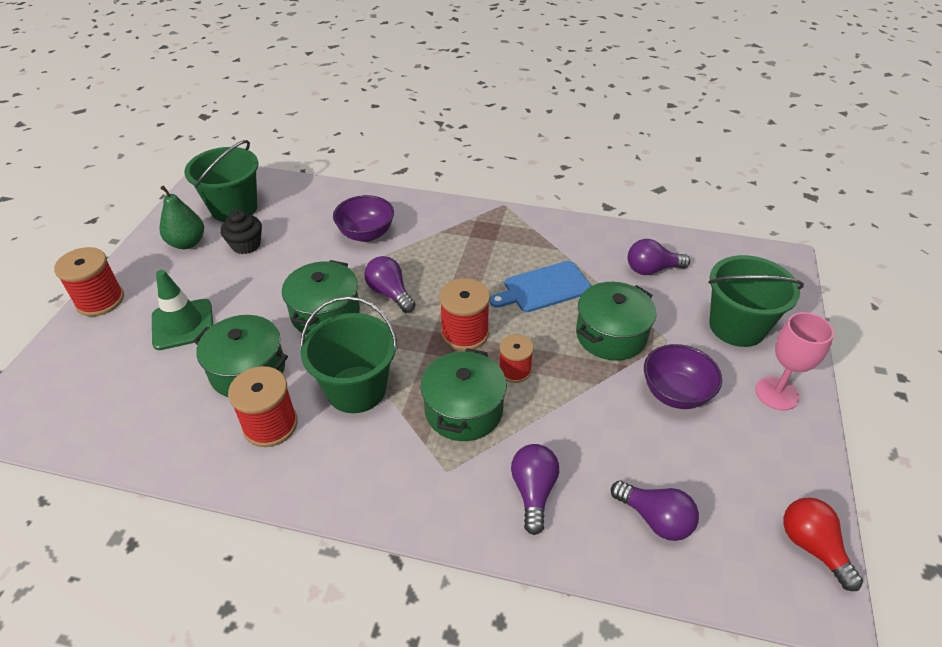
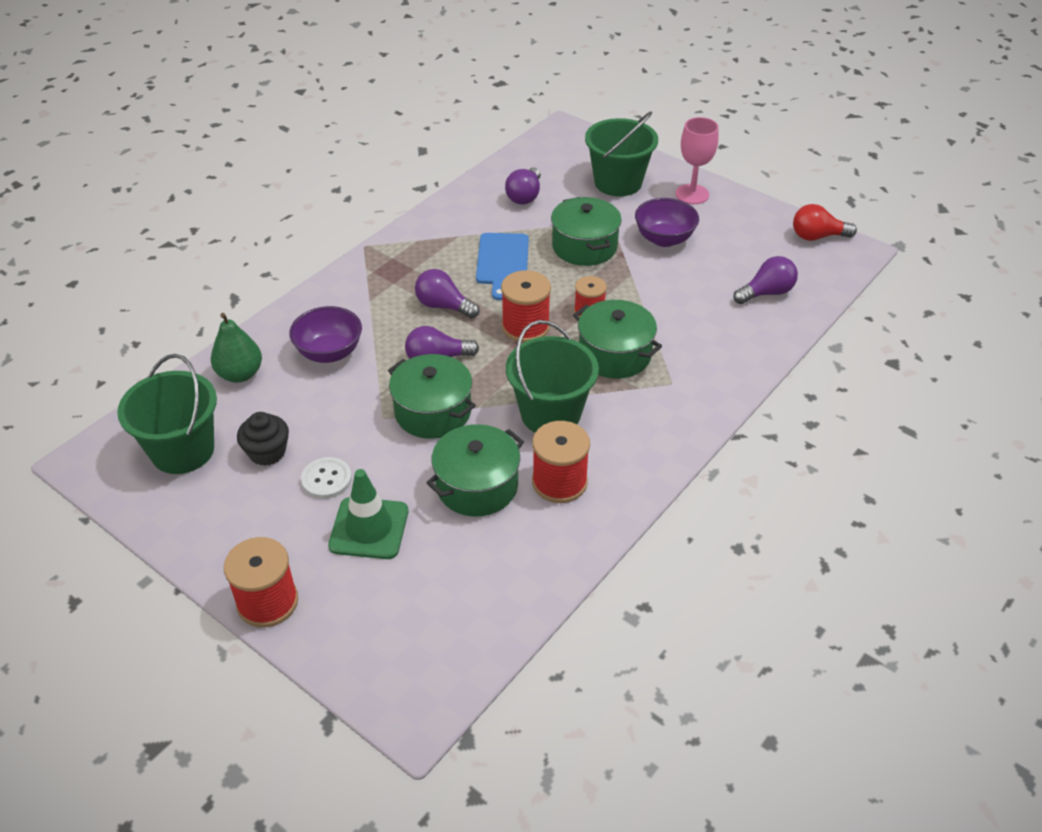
camera: 65 degrees left, 0 degrees up
green pear [160,185,204,249] -> green pear moved to [211,313,262,383]
purple light bulb [511,444,559,535] -> purple light bulb moved to [415,269,480,319]
none -> white button [301,457,352,499]

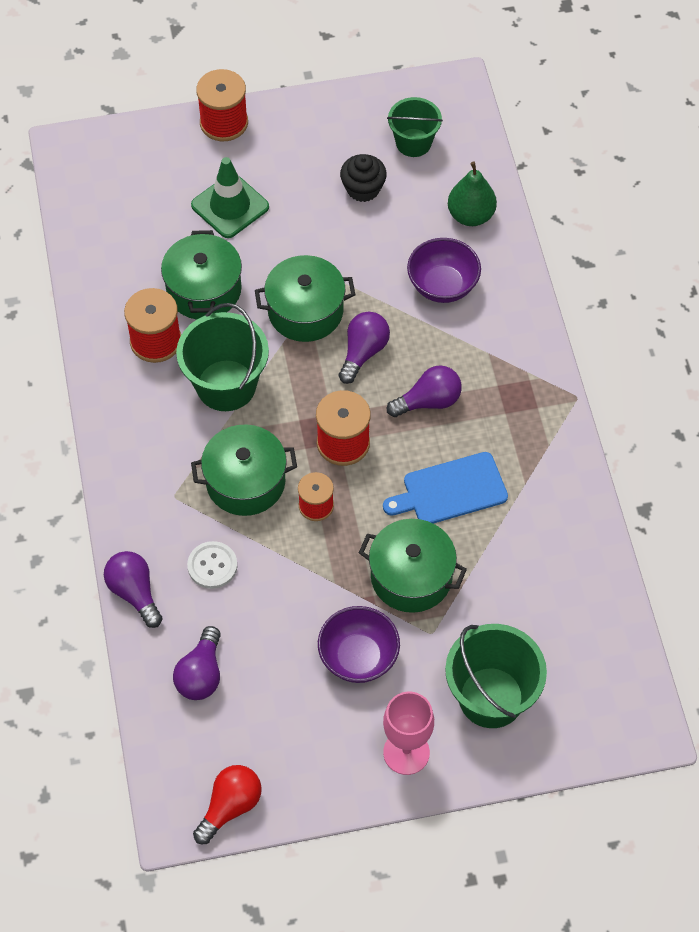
camera: 130 degrees right, 15 degrees up
green bucket [117,354,217,474] -> green bucket [387,97,443,157], size x0.64
white button [301,457,352,499] -> white button moved to [187,541,237,589]
blue cutting board [476,233,529,300] -> blue cutting board turned 60 degrees counterclockwise [383,452,508,524]
purple light bulb [505,167,541,204] -> purple light bulb moved to [104,551,163,628]

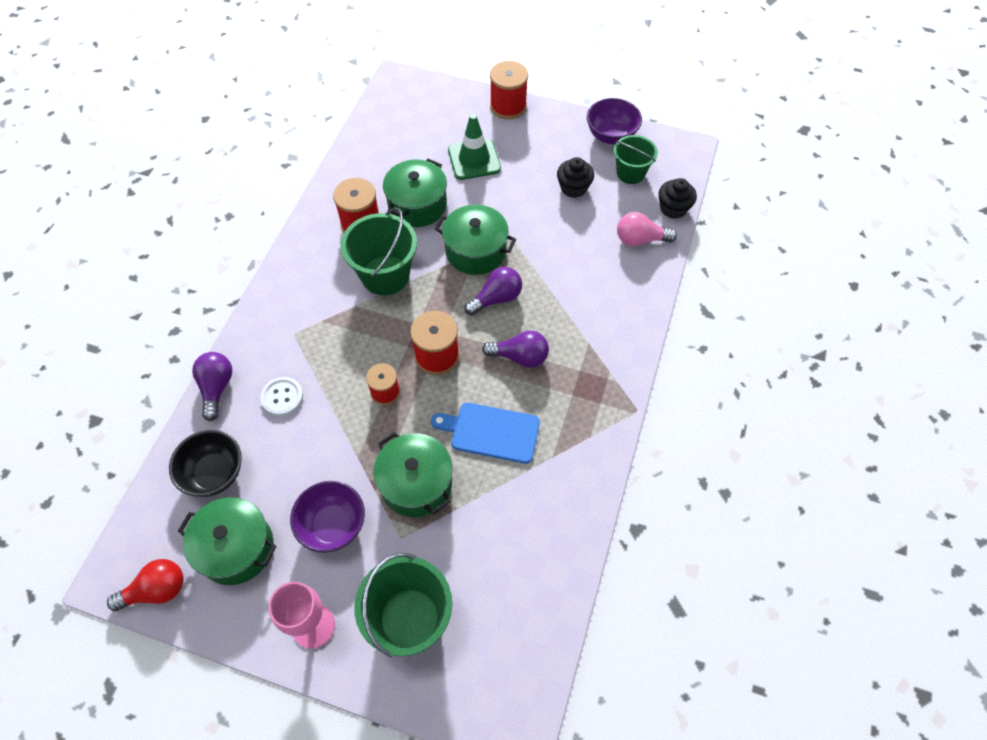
camera: 30 degrees right, 0 degrees up
purple light bulb [173,626,221,700] -> black bowl [169,430,242,497]
green pot [191,425,297,516] -> green pot moved to [178,497,277,585]
purple bowl [407,238,481,303] -> purple bowl moved to [587,98,642,144]
green pear [448,162,497,226] -> pink light bulb [617,212,677,246]
none -> black cupcake [658,178,697,219]

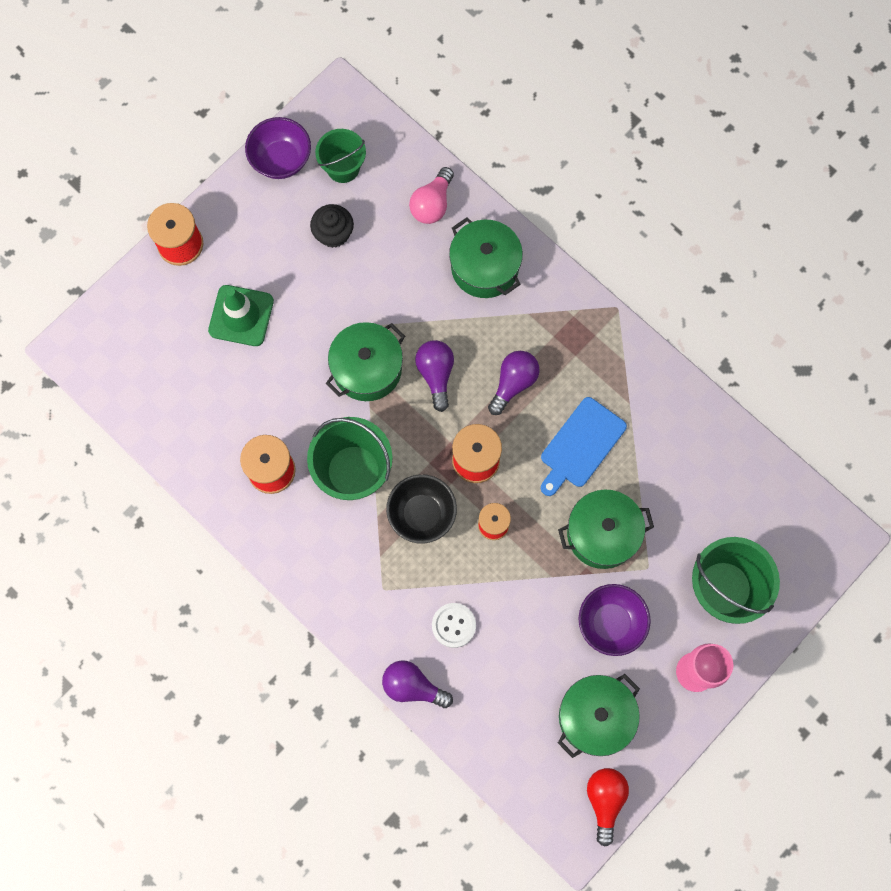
camera: 65 degrees left, 15 degrees up
black bowl [169,430,242,497] -> black bowl moved to [386,474,457,544]
green pot [383,159,447,227] -> green pot moved to [449,217,523,298]
black cupcake [658,178,697,219] -> none

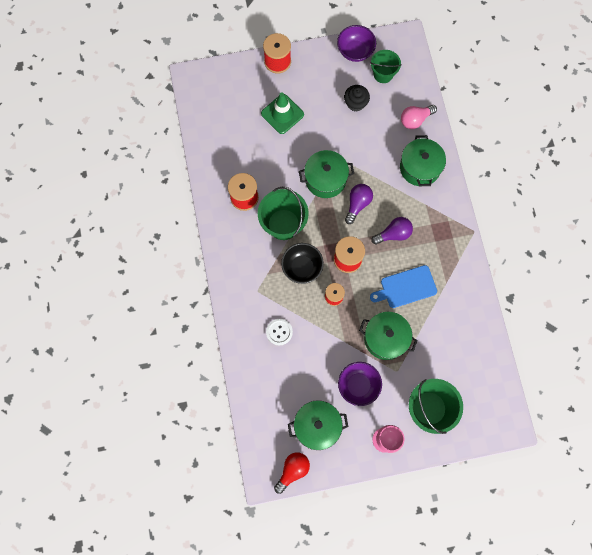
camera: 35 degrees right, 0 degrees up
purple light bulb [382,660,453,708] -> none

